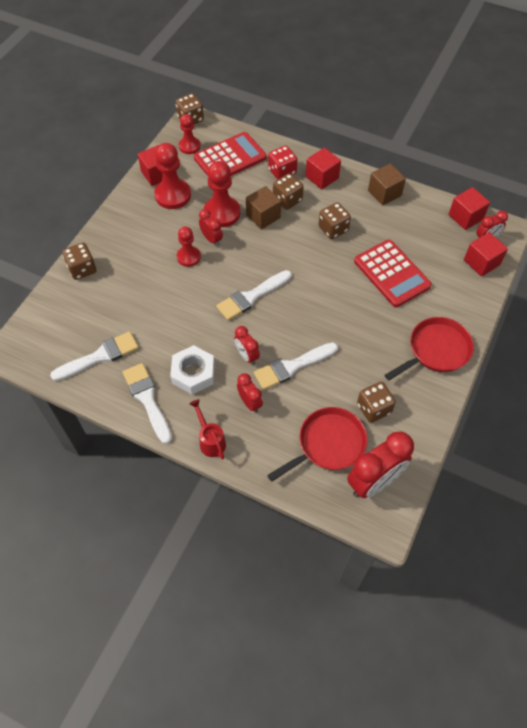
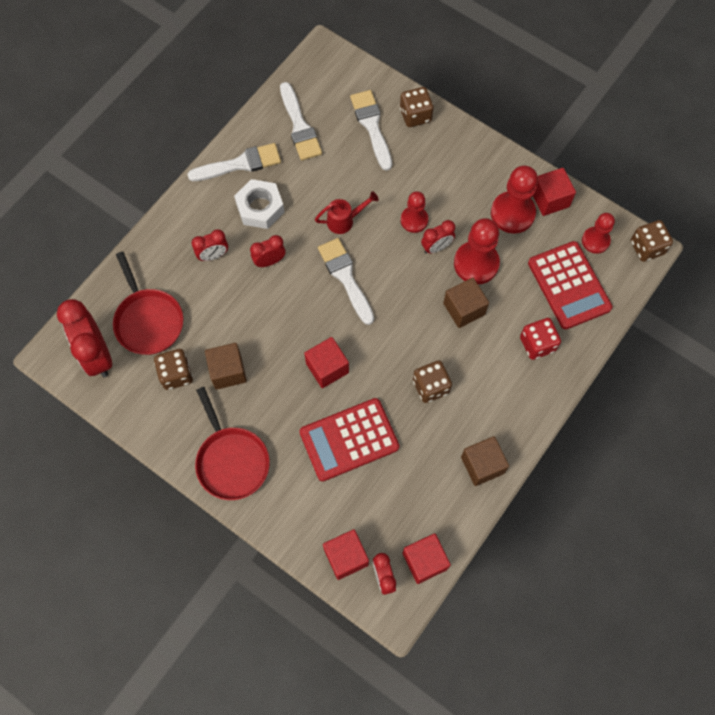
camera: 100 degrees right, 10 degrees up
red watering can [189,399,226,460] -> red watering can moved to [315,191,379,234]
white brush [254,342,338,390] -> white brush moved to [350,90,392,171]
brown dice [273,173,304,210] -> none
red cube [306,148,341,189] -> red cube moved to [304,337,349,388]
none -> brown cube [205,343,247,390]

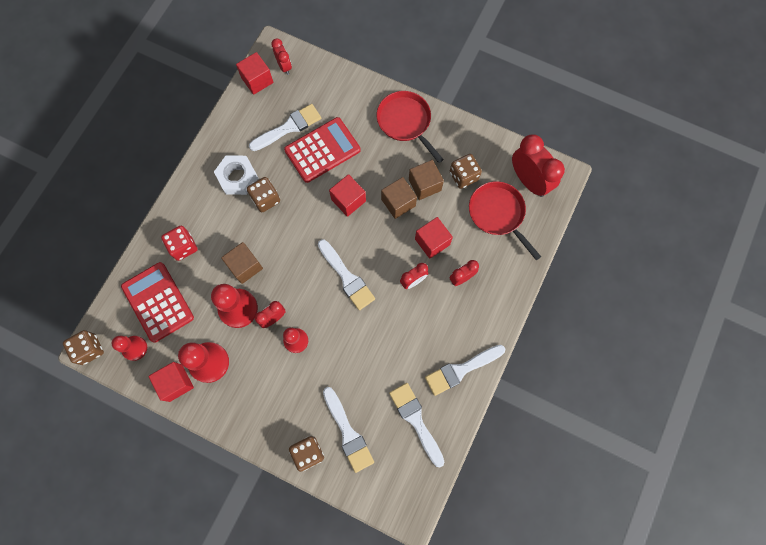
camera: 170 degrees right, 5 degrees up
white nut [234,179,284,229] -> white nut moved to [214,155,258,195]
red watering can [315,191,379,234] -> none
red cube [323,529,369,580] -> red cube moved to [415,217,453,259]
brown cube [461,436,509,486] -> brown cube moved to [381,177,417,219]
none -> white brush [249,104,321,151]

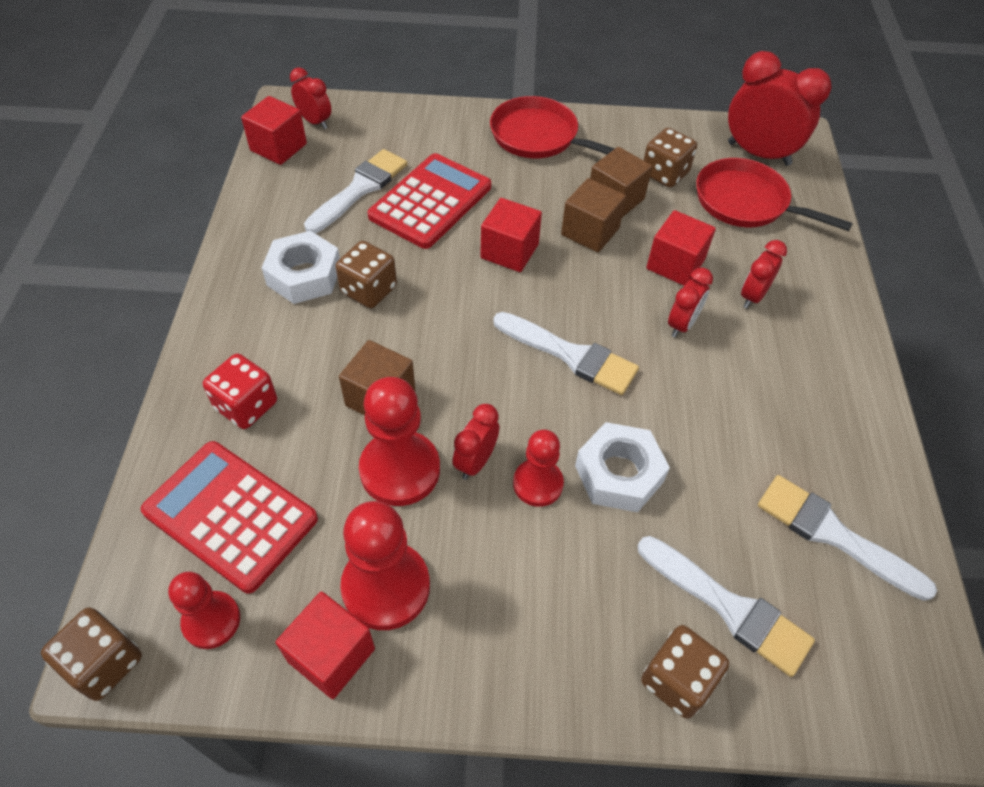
camera: 25 degrees left, 20 degrees down
white brush [425,345,505,396] -> none
none -> white nut [575,422,670,512]

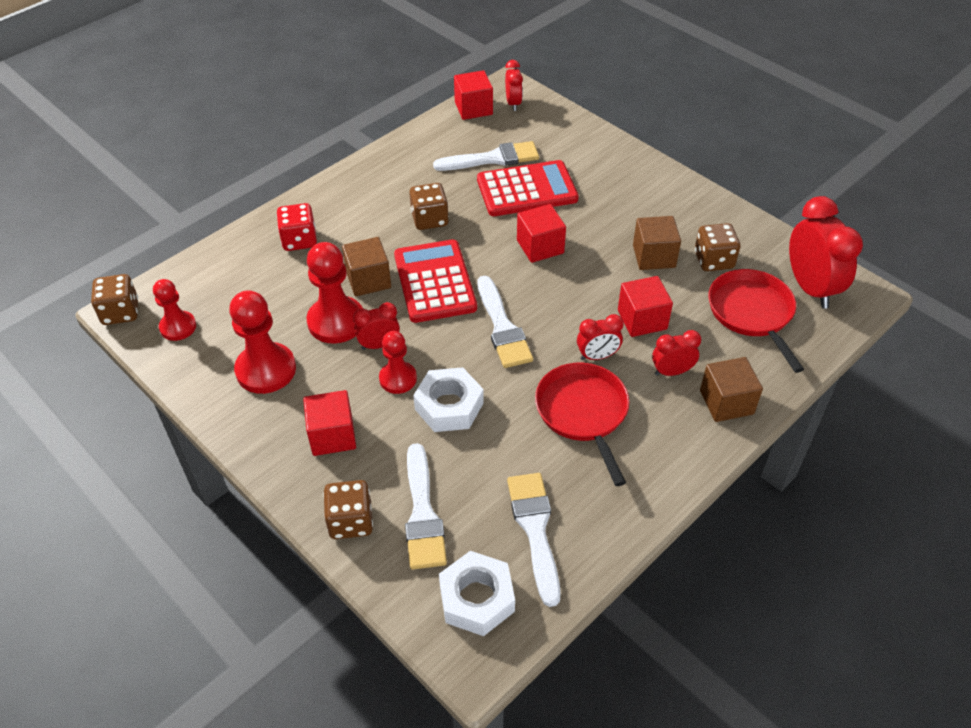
camera: 45 degrees right, 5 degrees down
red calculator [141,441,318,593] -> red calculator moved to [394,240,477,323]
white nut [262,231,340,304] -> white nut moved to [439,551,515,636]
red cube [276,591,375,699] -> red cube moved to [303,390,356,456]
red pan [490,96,615,158] -> red pan moved to [535,363,630,486]
brown cube [561,178,626,252] -> brown cube moved to [700,357,763,422]

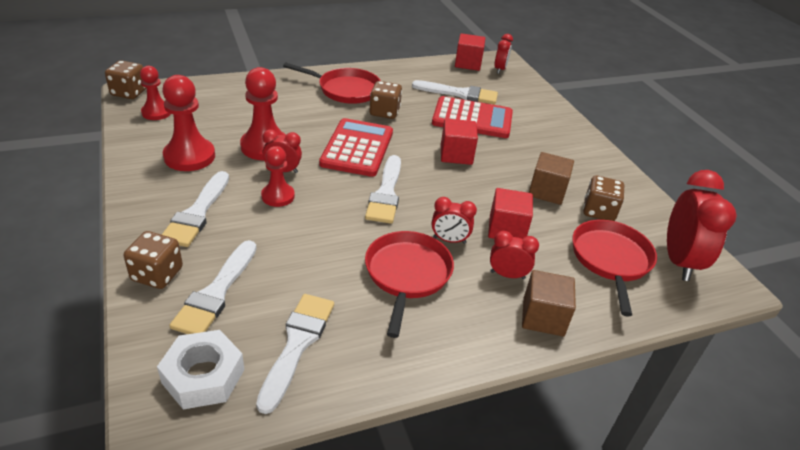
camera: 20 degrees right, 10 degrees down
red dice [277,203,317,251] -> none
red cube [303,390,356,456] -> white brush [162,171,229,247]
brown cube [342,237,391,296] -> none
white nut [413,367,484,432] -> none
none -> red pan [283,63,381,104]

